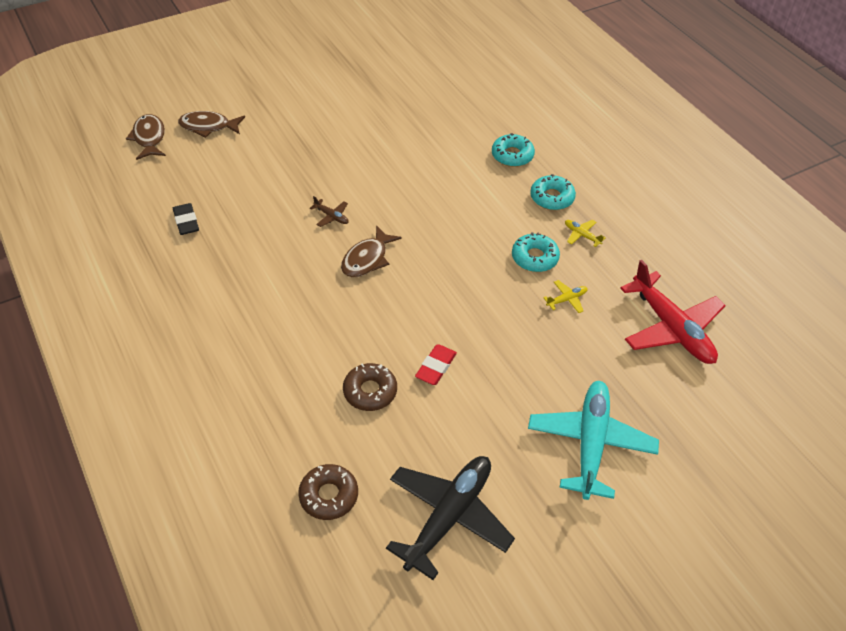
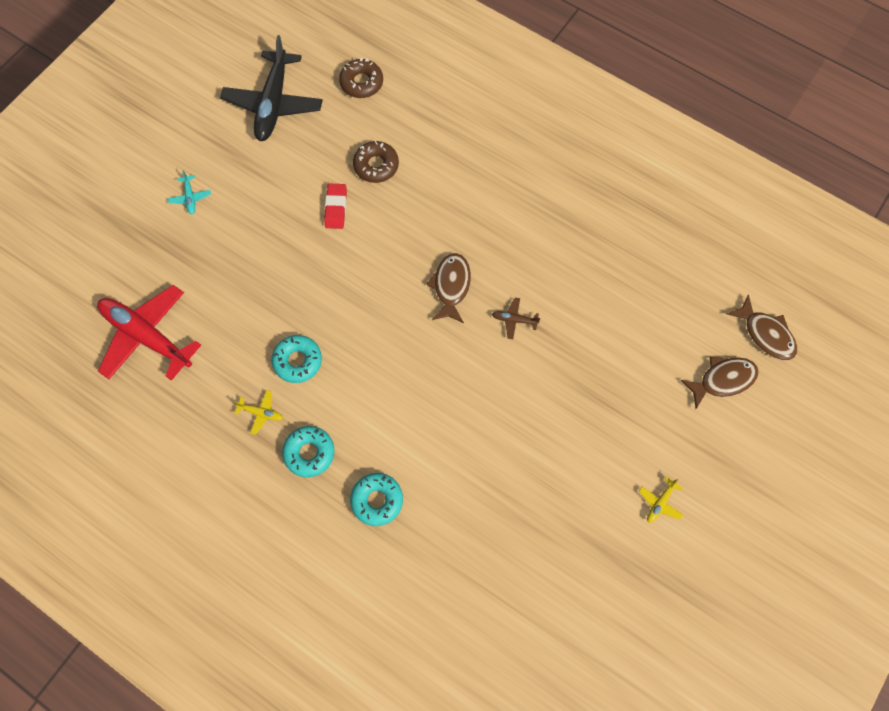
camera: 155 degrees right, 20 degrees up
black eraser [173,203,199,235] -> none
turquoise plane [528,381,659,500] -> turquoise plane [168,170,211,214], size x0.40
yellow plane [543,280,588,313] -> yellow plane moved to [639,477,683,523]

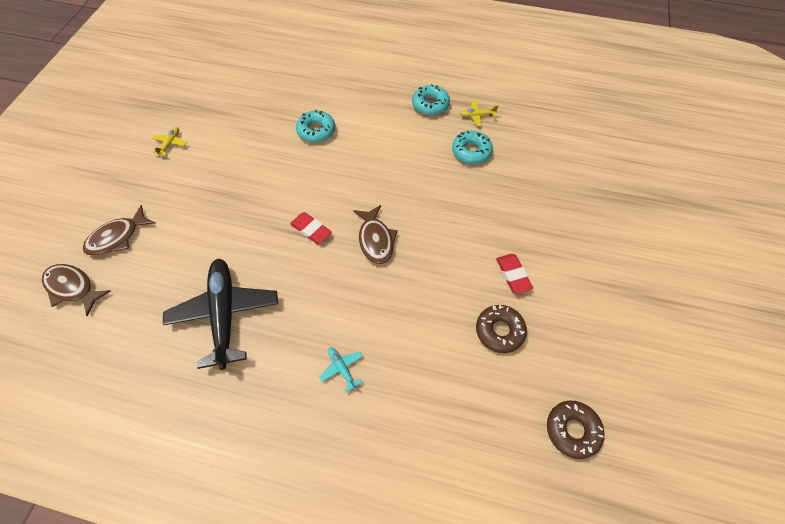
camera: 160 degrees right, 10 degrees down
red plane [97,285,201,381] -> none
turquoise plane [168,170,211,214] -> turquoise plane moved to [319,347,363,392]
black plane [220,35,323,141] -> black plane moved to [163,259,278,370]
turquoise donut [350,473,403,526] -> turquoise donut moved to [296,110,335,143]
brown plane [492,298,540,339] -> red eraser [290,212,332,244]

